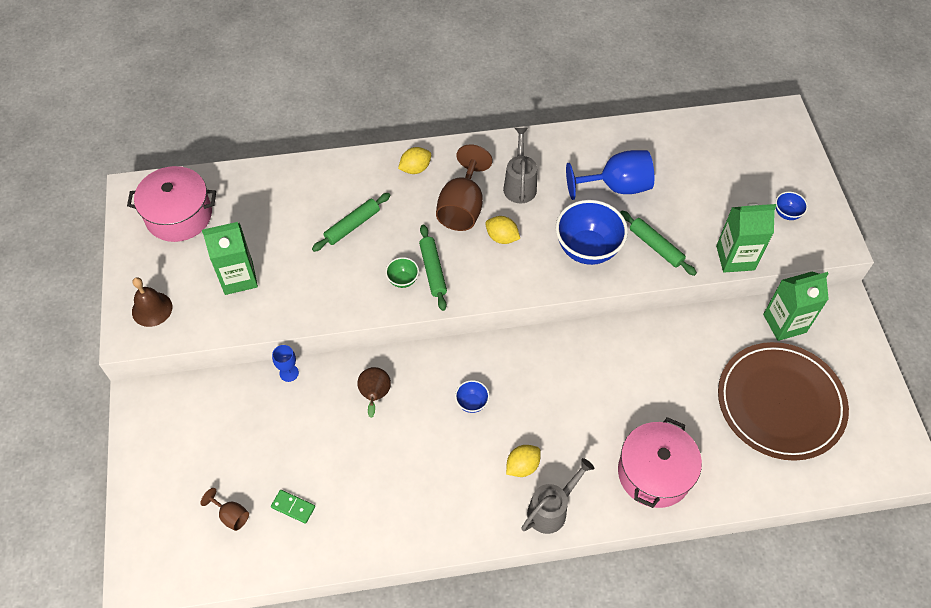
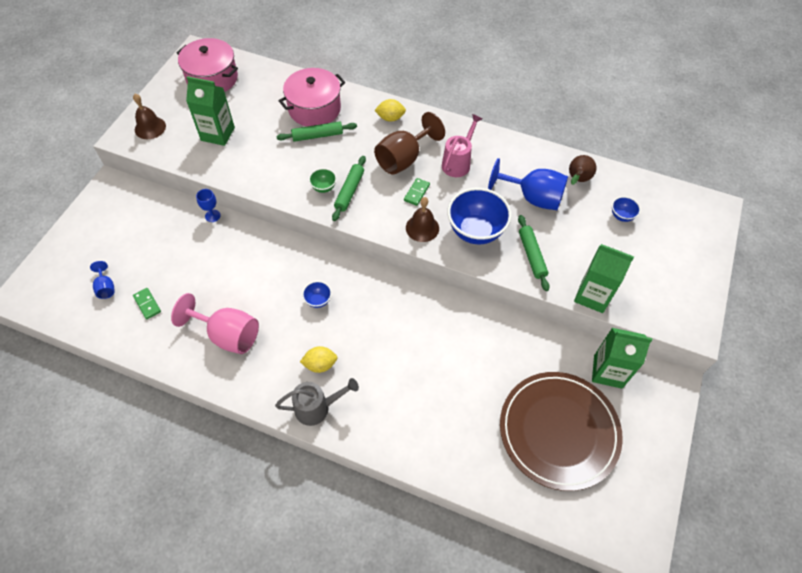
camera: 30 degrees right, 0 degrees up
brown goblet [201,488,249,531] -> blue goblet [90,261,114,299]
brown pear [357,367,391,418] -> brown pear moved to [569,155,597,185]
yellow lemon [485,216,520,244] -> green domino [404,178,430,206]
grey watering can [503,128,537,204] -> pink watering can [442,114,482,177]
pink pot [618,417,702,508] -> pink pot moved to [279,68,345,127]
blue bowl [775,192,808,220] -> blue bowl moved to [612,196,641,222]
none -> pink goblet [171,293,259,354]
none -> brown bell [406,197,439,242]

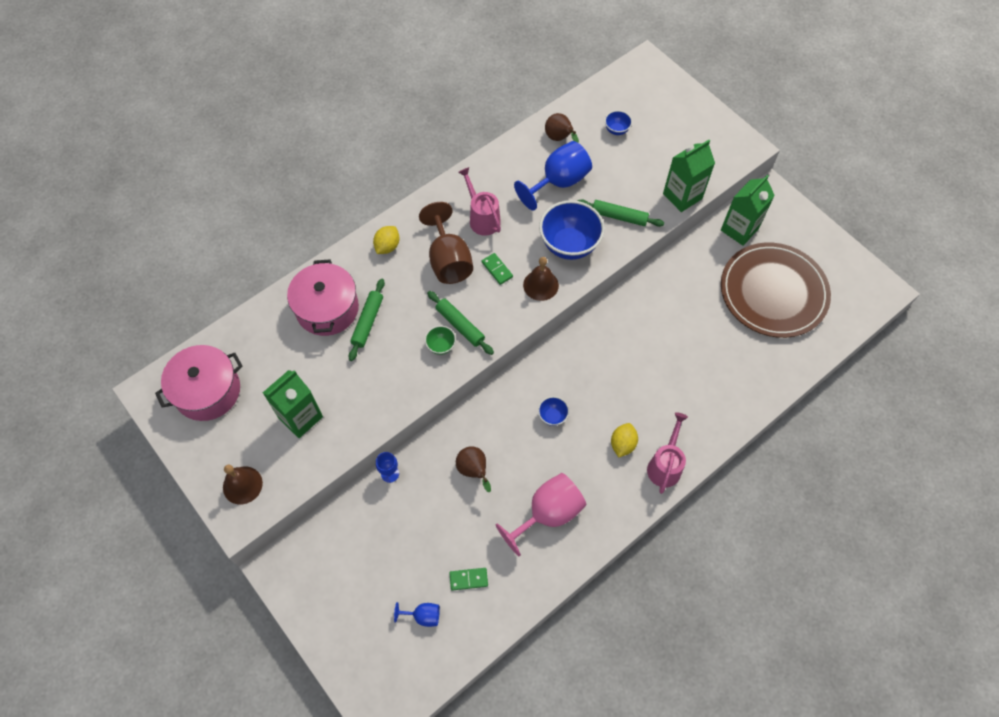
camera: 60 degrees left, 5 degrees up
grey watering can [275,378,359,426] -> pink watering can [647,412,688,494]
none -> brown pear [456,446,491,492]

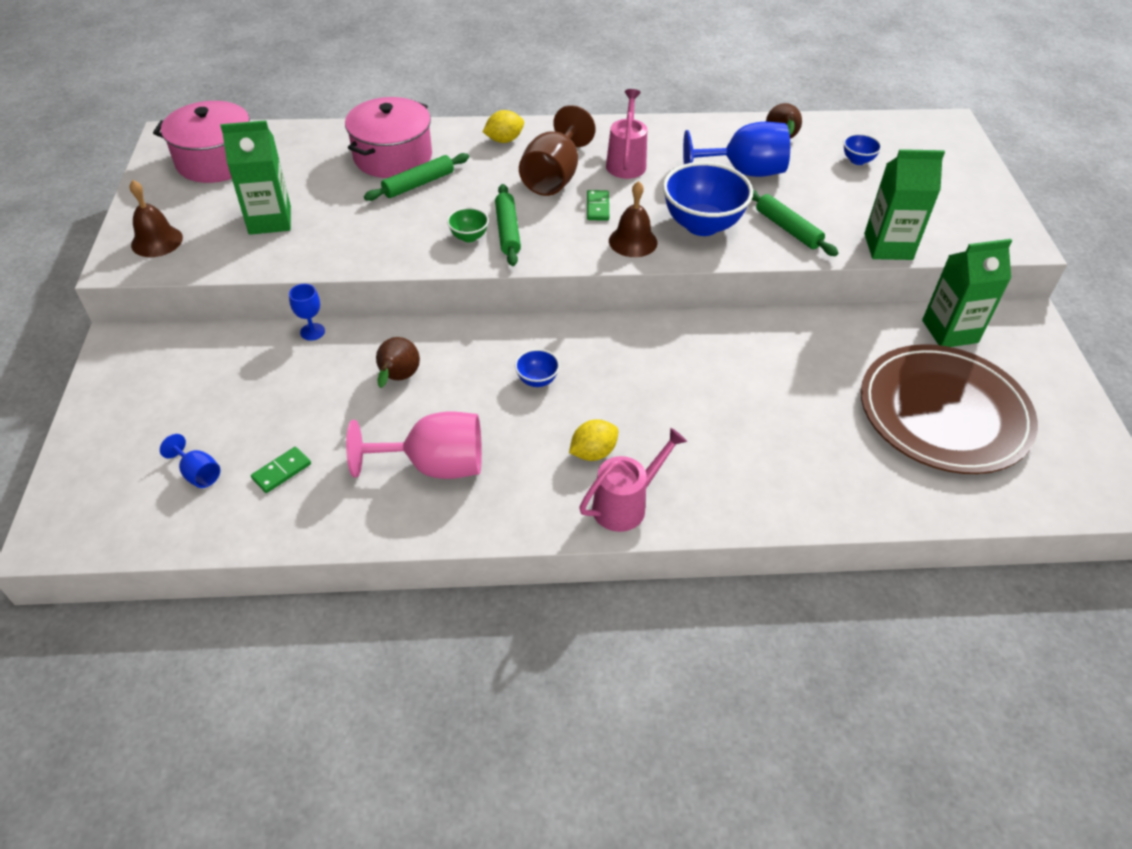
camera: 35 degrees right, 15 degrees down
green domino [450,568,488,591] -> green domino turned 75 degrees counterclockwise [251,447,311,493]

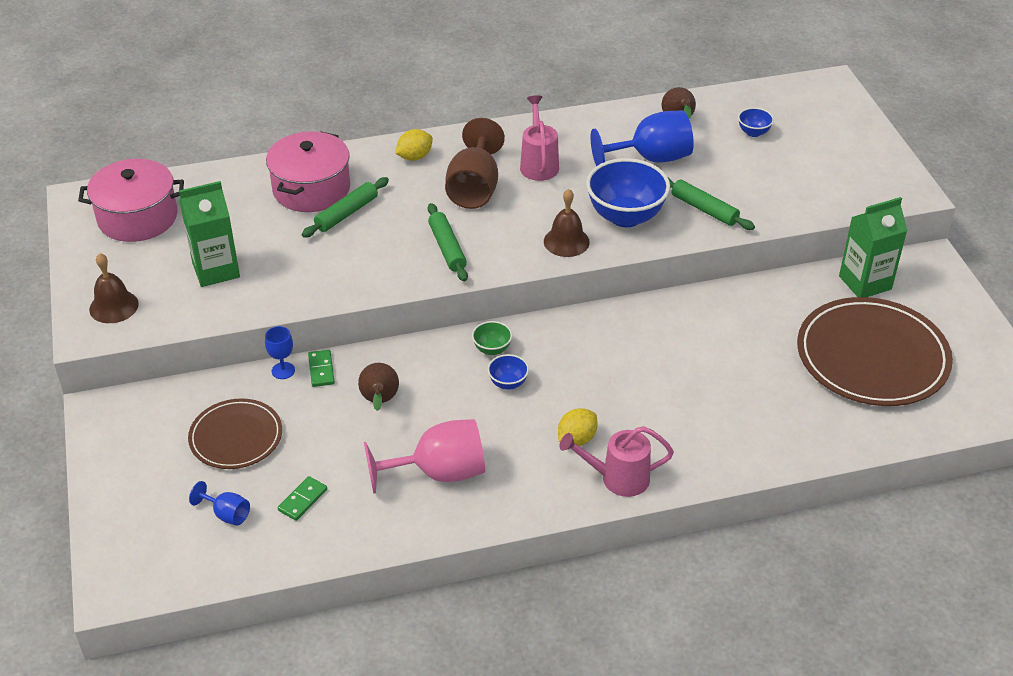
camera: 10 degrees left, 5 degrees down
green bowl [447,207,489,242] -> green bowl moved to [472,321,512,355]
pink watering can [579,428,687,532] -> pink watering can turned 135 degrees counterclockwise [560,426,674,497]
green domino [587,190,609,221] -> green domino moved to [308,350,335,387]
green carton [864,149,945,260] -> none
none -> brown plate [188,398,282,469]

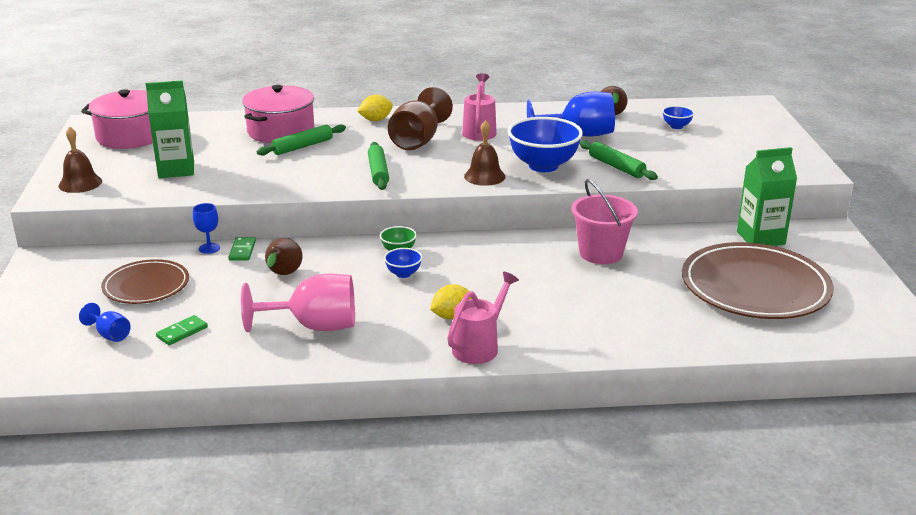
camera: 10 degrees right, 15 degrees down
pink watering can [560,426,674,497] -> pink watering can turned 120 degrees clockwise [447,272,519,364]
none -> pink bucket [571,179,638,264]

